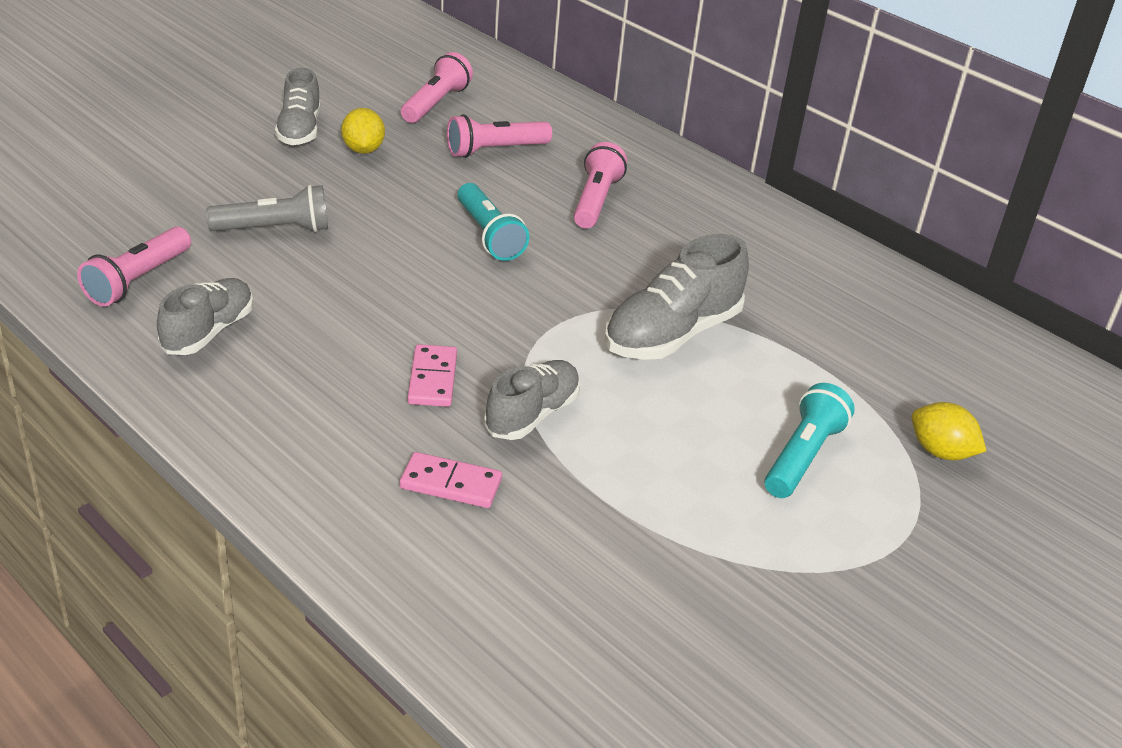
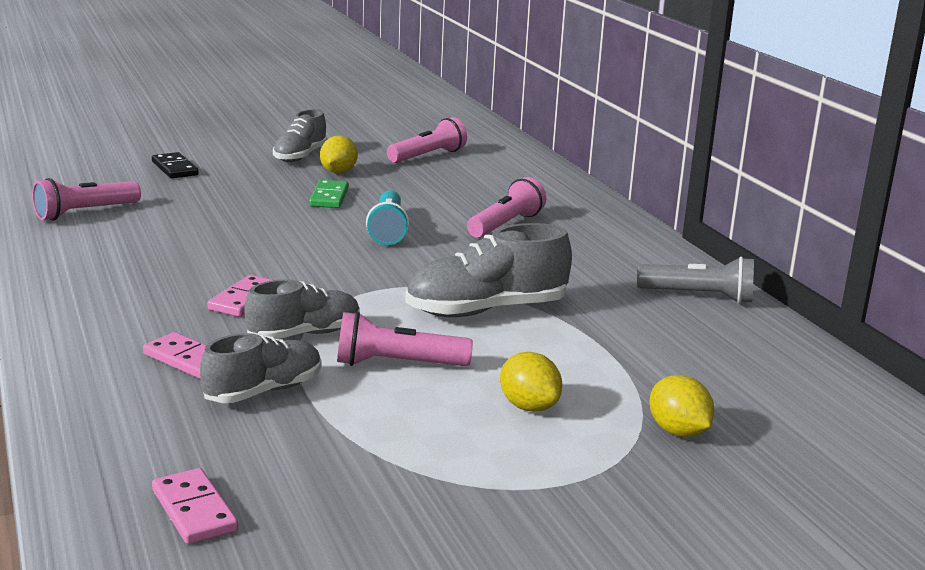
camera: 25 degrees right, 15 degrees down
grey shoe [157,278,253,355] -> grey shoe moved to [200,333,321,403]
grey flashlight [206,185,328,232] -> grey flashlight moved to [637,257,754,304]
pink flashlight [447,114,552,158] -> pink flashlight moved to [337,312,473,366]
turquoise flashlight [765,383,855,498] -> yellow lemon [500,352,562,412]
none -> black domino [152,152,199,178]
none -> pink domino [152,468,238,544]
none -> green domino [309,180,349,208]

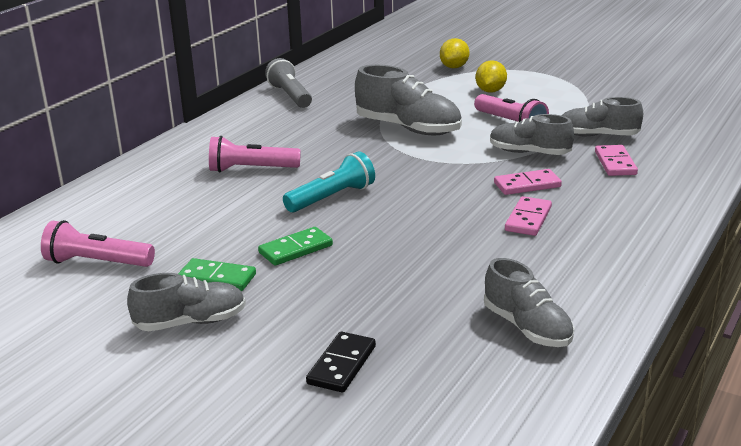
camera: 125 degrees left, 5 degrees up
pink flashlight [32,178,141,221] -> grey shoe [484,258,574,347]
pink domino [152,468,238,544] -> pink domino moved to [505,196,552,236]
yellow lemon [320,136,358,173] -> green domino [178,258,256,291]

